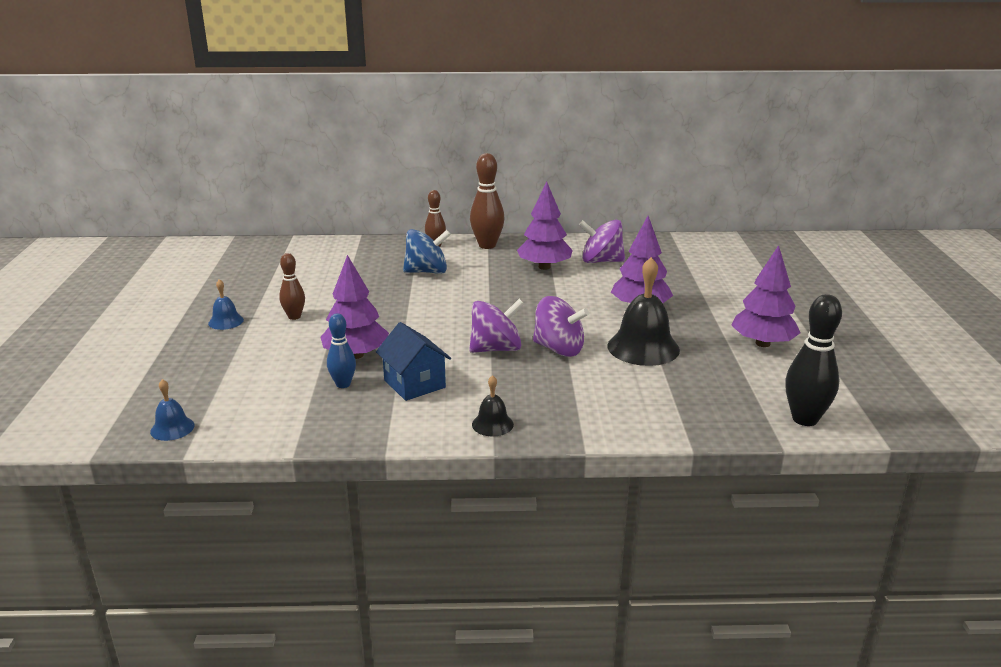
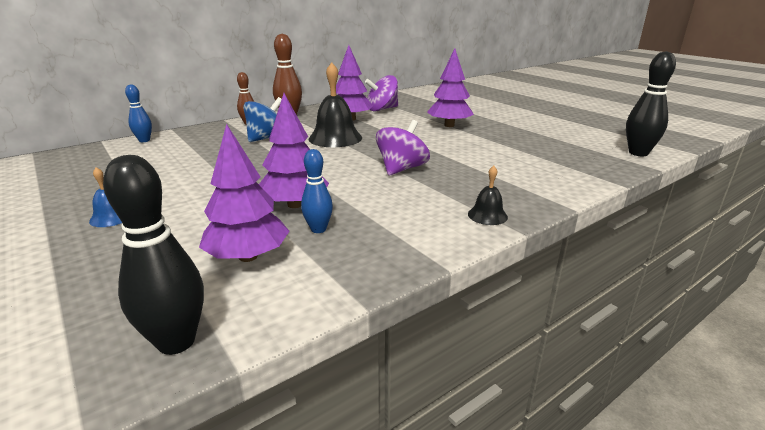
camera: 35 degrees left, 0 degrees up
blue bell [150,379,195,441] -> black bowling pin [103,155,204,355]
brown bowling pin [279,253,305,320] -> none
blue house [376,322,451,401] -> none
purple spinning top [533,296,589,357] -> none
black bell [607,257,680,366] -> black bell moved to [309,62,362,147]
purple tree [731,245,800,347] -> purple tree moved to [199,124,289,262]
none -> blue bowling pin [125,84,152,142]

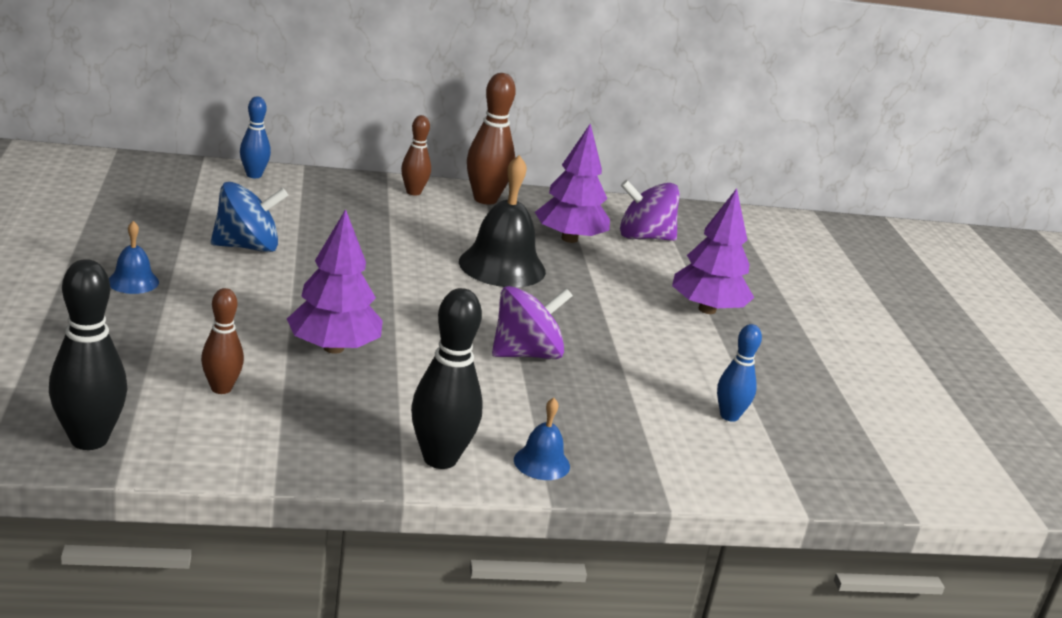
camera: 25 degrees right, 0 degrees up
purple tree [199,124,289,262] -> brown bowling pin [201,288,244,394]
blue spinning top [243,97,282,142] -> blue spinning top moved to [211,182,288,252]
blue bowling pin [301,149,333,233] -> blue bowling pin moved to [717,324,762,422]
black bell [468,166,508,225] -> blue bell [514,398,570,480]
black bowling pin [626,51,676,156] -> black bowling pin moved to [411,288,483,469]

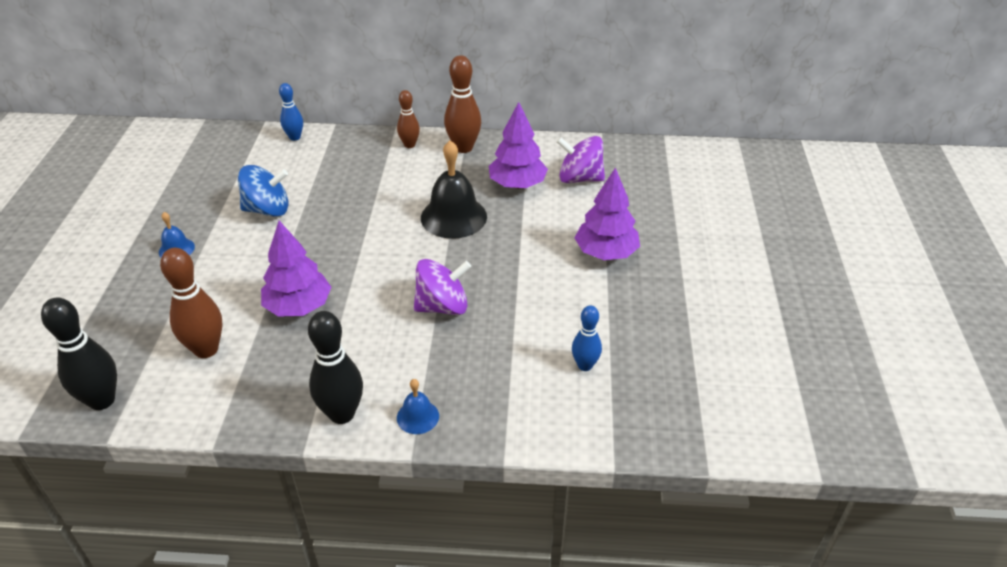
camera: 15 degrees right, 15 degrees up
brown bowling pin [201,288,244,394] -> brown bowling pin [160,248,222,358], size x1.63

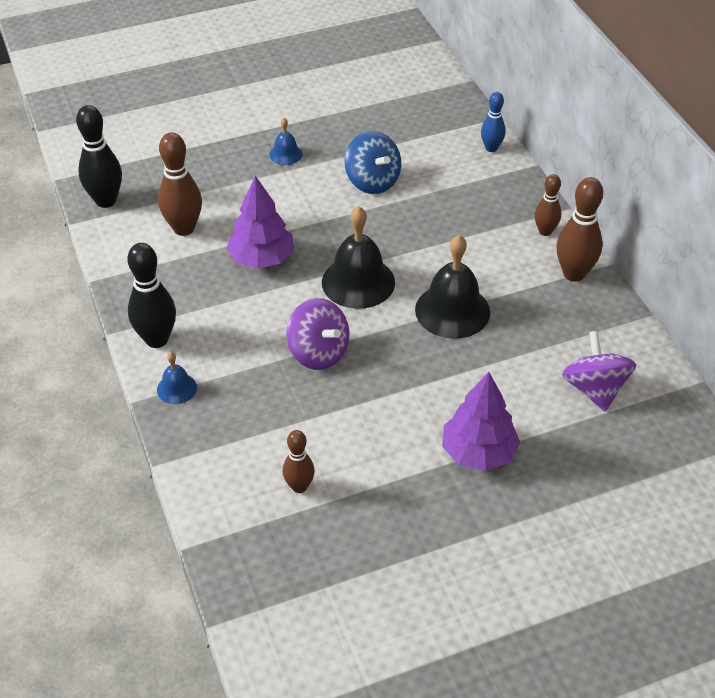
camera: 65 degrees right, 5 degrees up
purple tree [489,102,548,189] -> none
blue bowling pin [572,305,602,371] -> brown bowling pin [283,430,315,493]
none -> black bell [322,206,395,309]

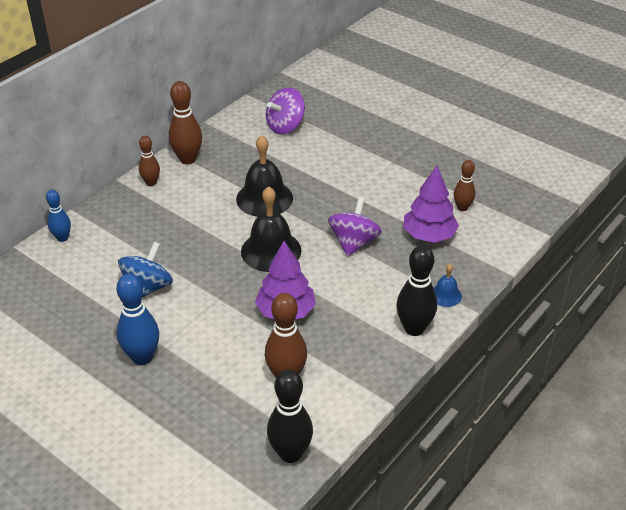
camera: 120 degrees left, 5 degrees down
blue bell [269,118,303,165] -> blue bowling pin [116,274,159,365]
purple tree [442,372,520,471] -> purple tree moved to [403,166,459,243]

